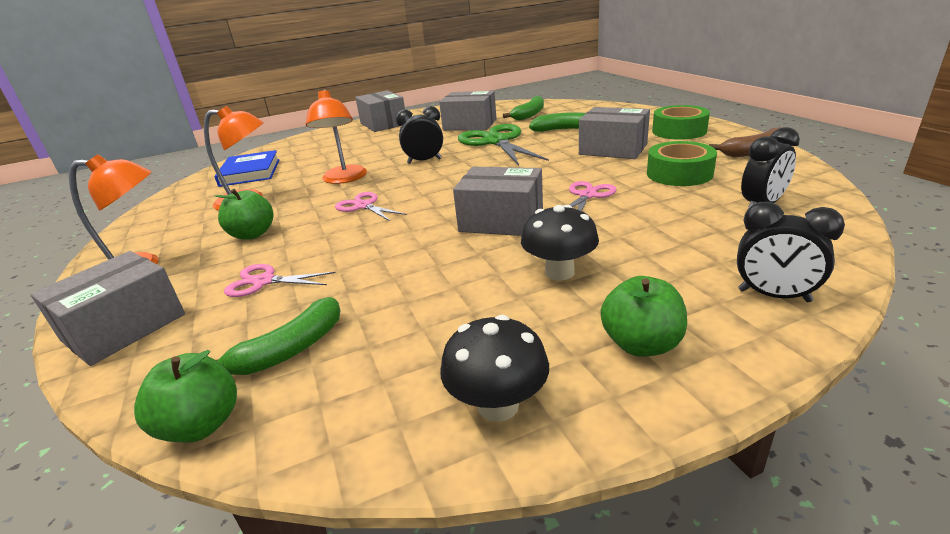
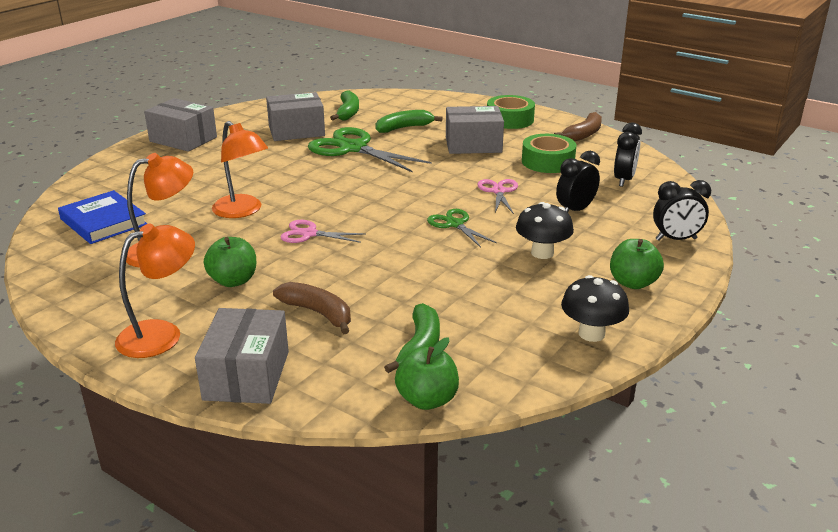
camera: 35 degrees left, 0 degrees up
pink scissors [224,264,336,297] -> brown banana [273,282,351,334]
black clock [396,106,443,164] -> black clock moved to [556,151,600,212]
grey box [453,167,543,236] -> green scissors [427,209,497,247]

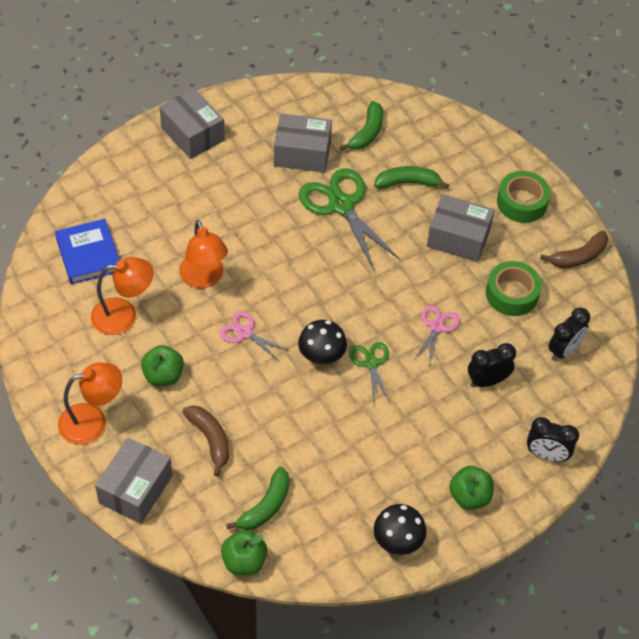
camera: 20 degrees right, 25 degrees up
black mushroom [516,202,574,259] -> black mushroom moved to [298,320,347,365]

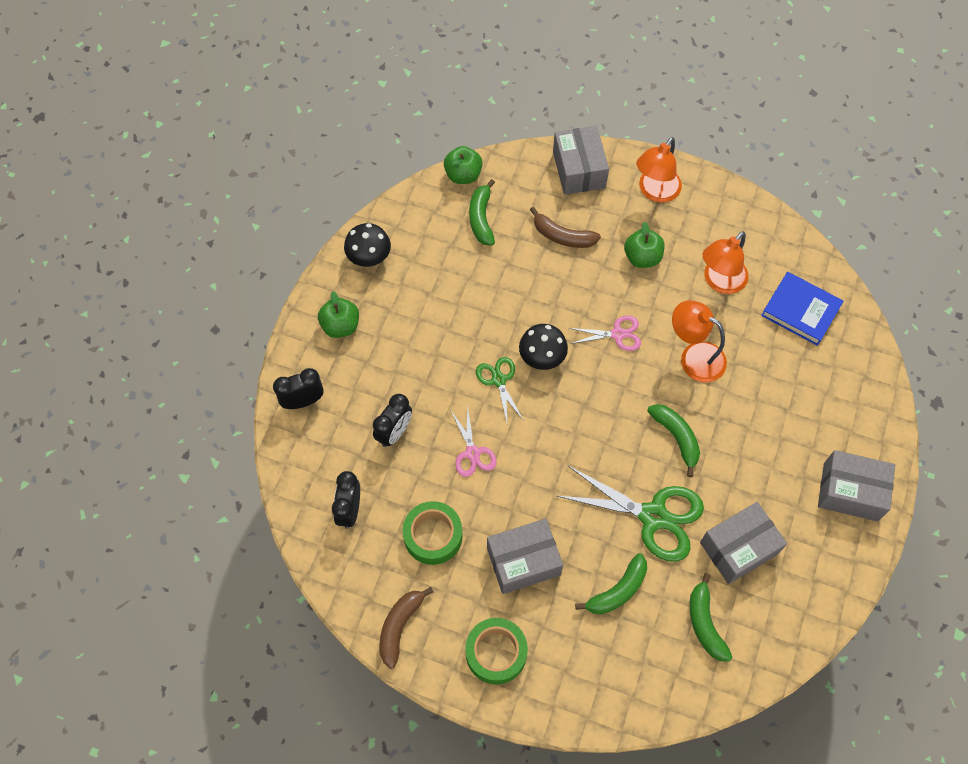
camera: 145 degrees right, 10 degrees up
green scissors [349,342,391,404] -> green scissors turned 150 degrees counterclockwise [476,357,524,422]
none -> green banana [647,404,700,477]

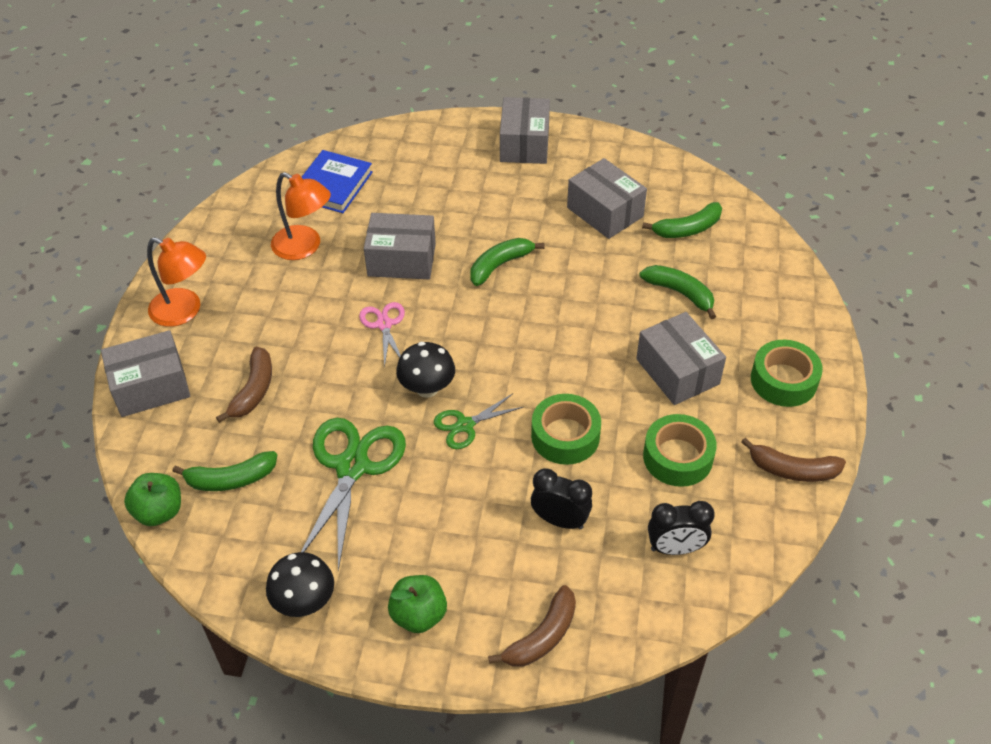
camera: 100 degrees left, 15 degrees down
black clock [273,368,324,409] -> brown banana [488,585,576,667]
pink scissors [451,406,497,477] -> green tape [531,394,601,465]
green scissors [557,466,704,562] -> green scissors moved to [301,418,406,571]
green apple [624,222,664,268] -> none
orange lamp [672,300,727,383] -> grey box [364,213,436,279]

